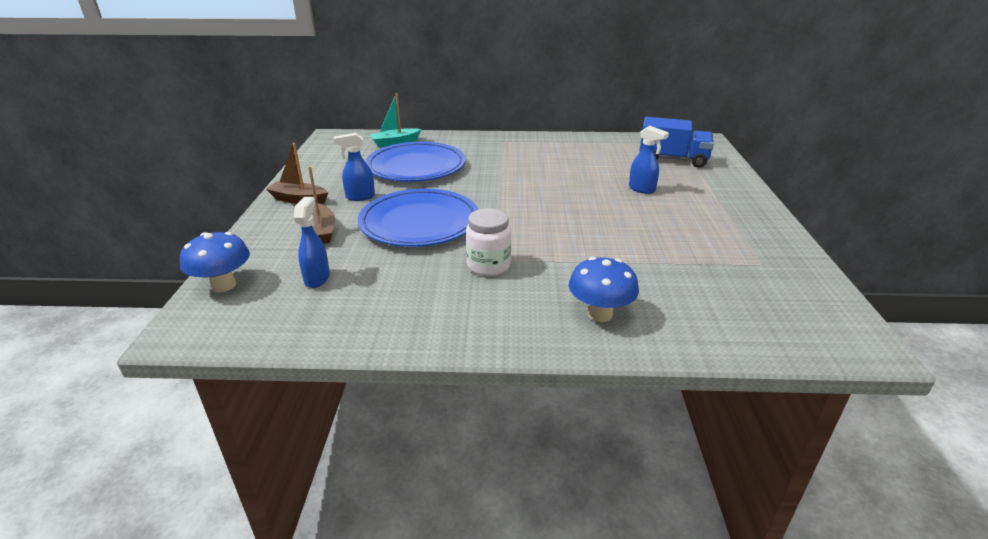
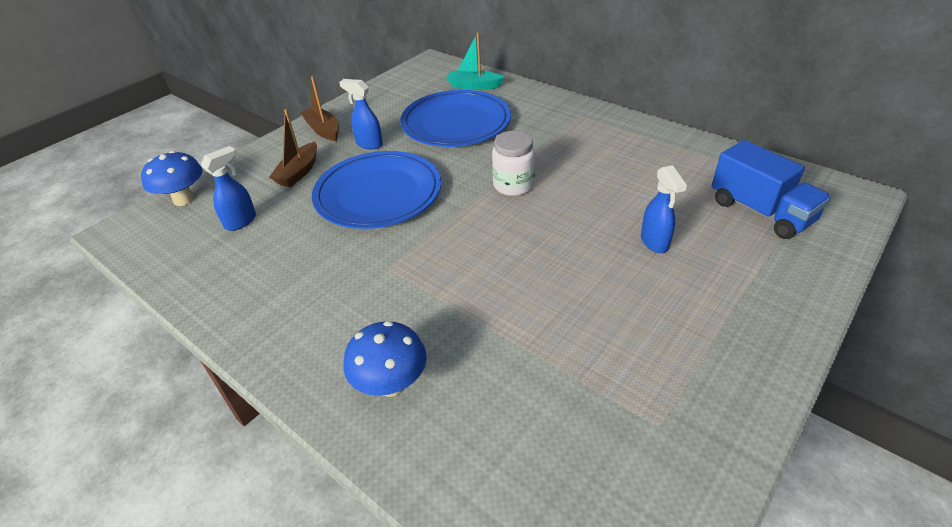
camera: 40 degrees right, 10 degrees up
white jar [466,208,511,276] -> white jar moved to [492,131,535,196]

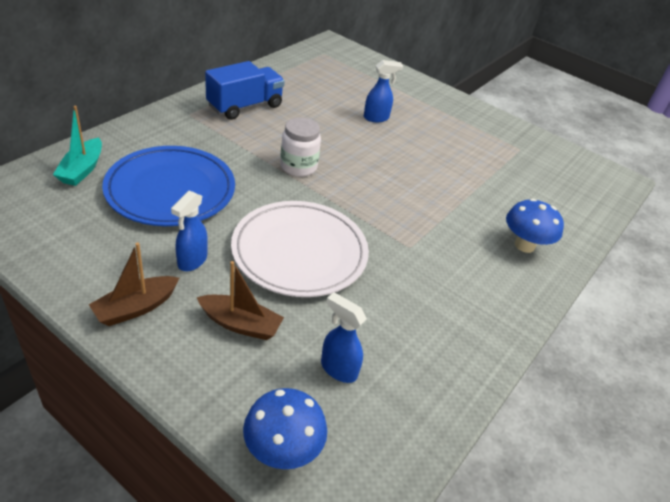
camera: 100 degrees left, 0 degrees up
blue plate [312,151,441,229] -> white plate [231,201,369,297]
blue truck [712,140,831,239] -> blue truck moved to [205,61,285,120]

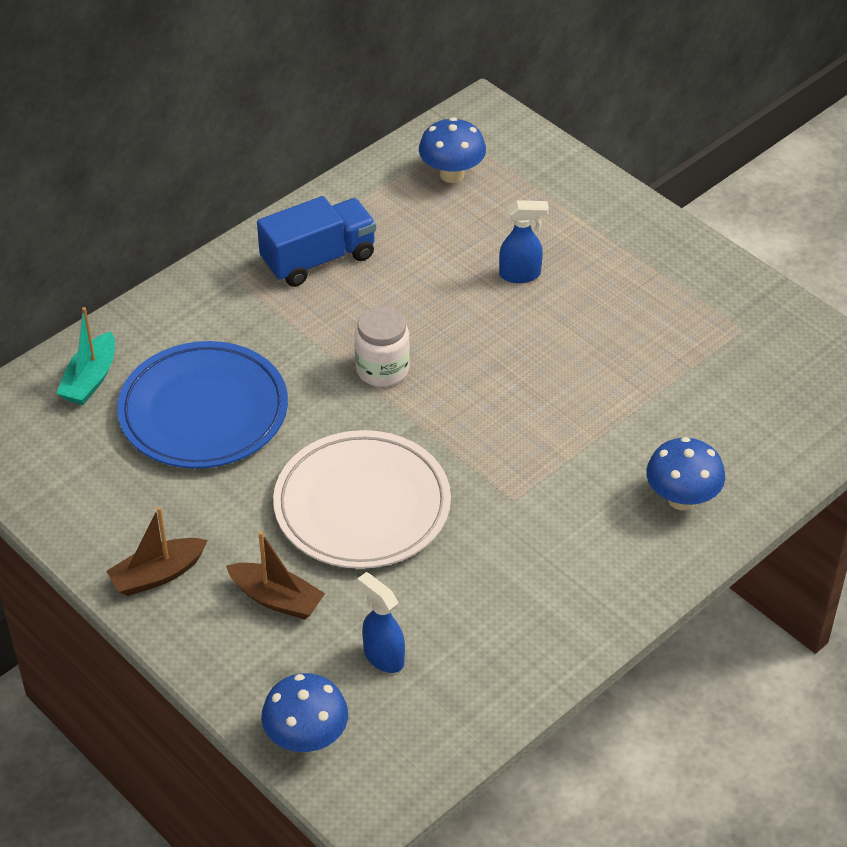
camera: 15 degrees right, 5 degrees up
blue spray bottle [171,190,208,271] -> none
none -> blue mushroom [419,117,486,183]

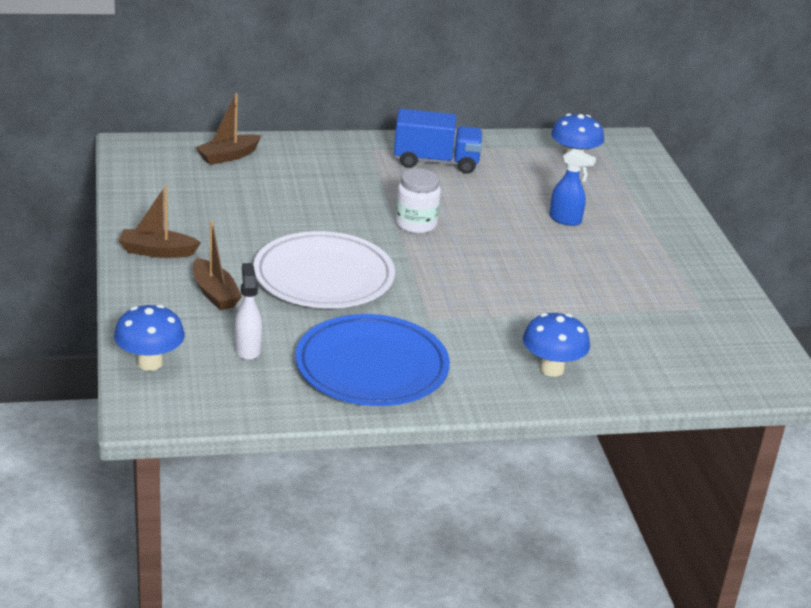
camera: 30 degrees right, 15 degrees down
turquoise boat [56,307,115,405] -> brown boat [195,93,262,165]
blue plate [117,341,288,469] -> blue plate moved to [295,314,450,406]
blue spray bottle [357,572,405,673] -> white spray bottle [235,263,262,360]

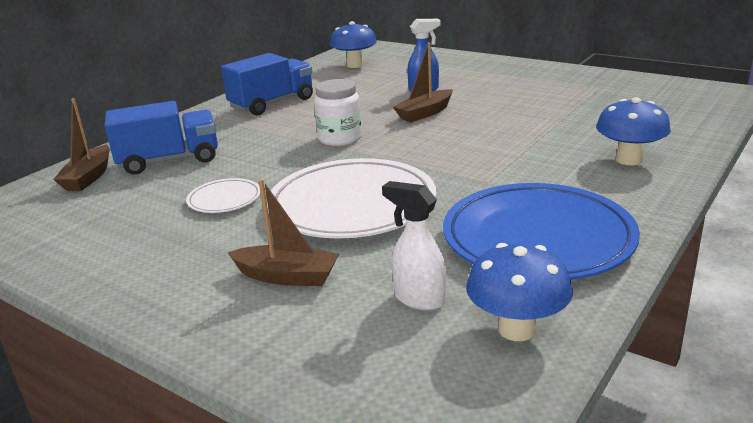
camera: 40 degrees left, 5 degrees down
blue mushroom [114,305,185,371] -> blue mushroom moved to [466,243,573,341]
brown boat [119,186,201,258] -> brown boat moved to [393,42,453,122]
none -> blue truck [105,101,218,175]
none -> white plate [186,178,261,213]

